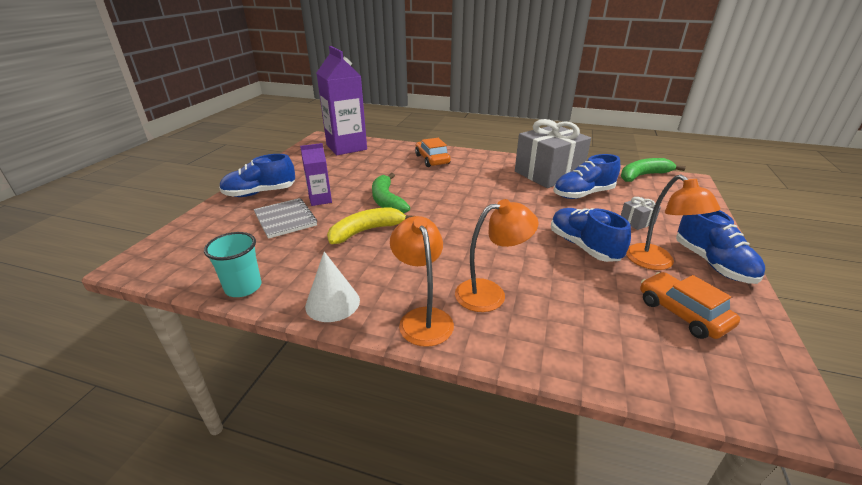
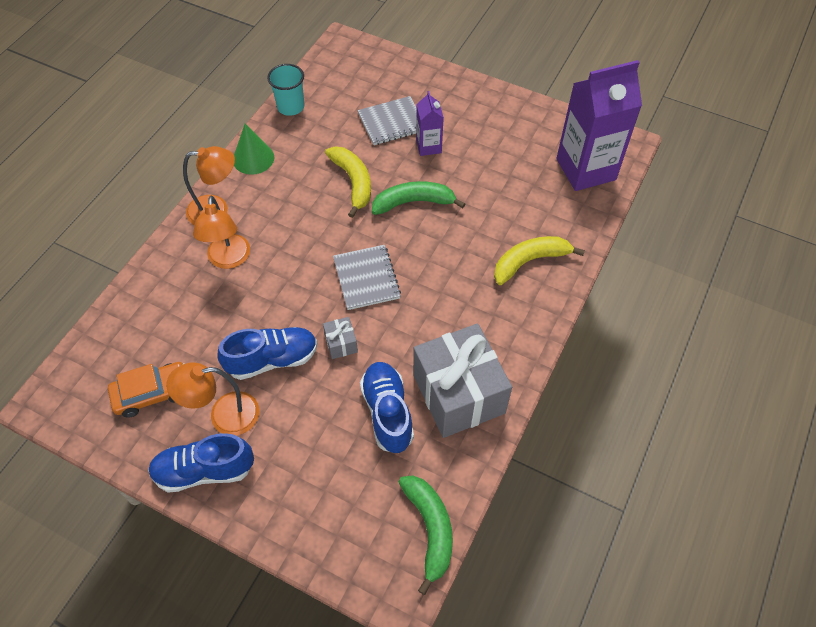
camera: 100 degrees right, 25 degrees up
blue shoe [219,154,295,197] -> none
white cone [305,252,360,322] -> green cone [234,123,274,175]
orange car [415,138,451,167] -> yellow banana [494,236,585,285]
grey gift [621,197,661,230] -> grey gift moved to [323,317,358,359]
none -> grey notebook [333,245,401,310]

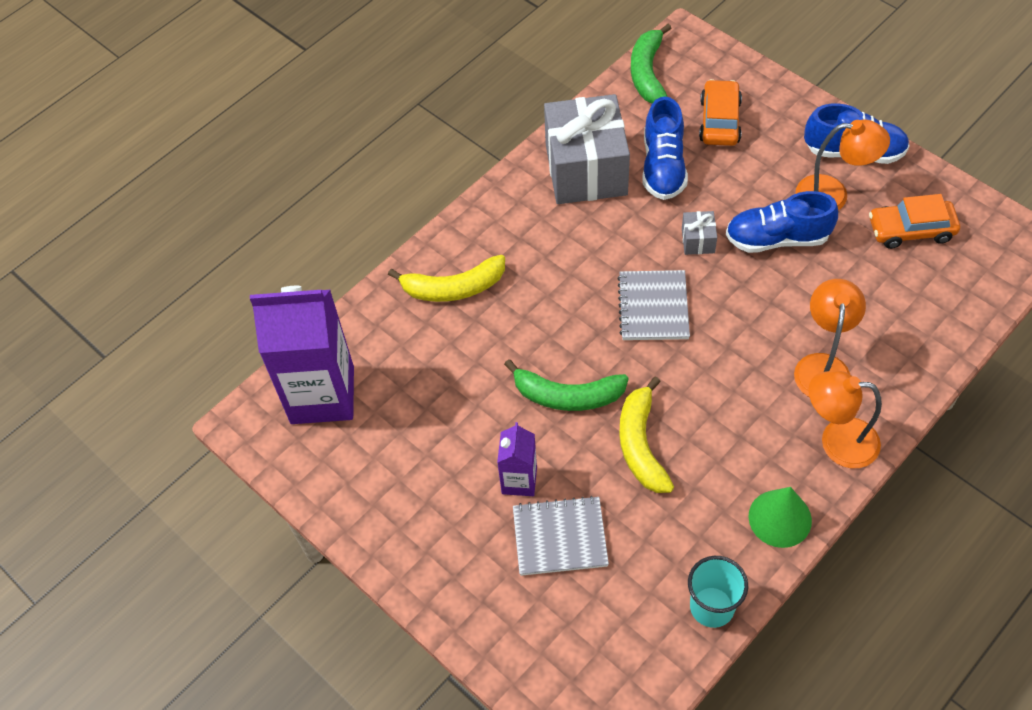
camera: 160 degrees left, 0 degrees up
none -> orange car [699,79,742,146]

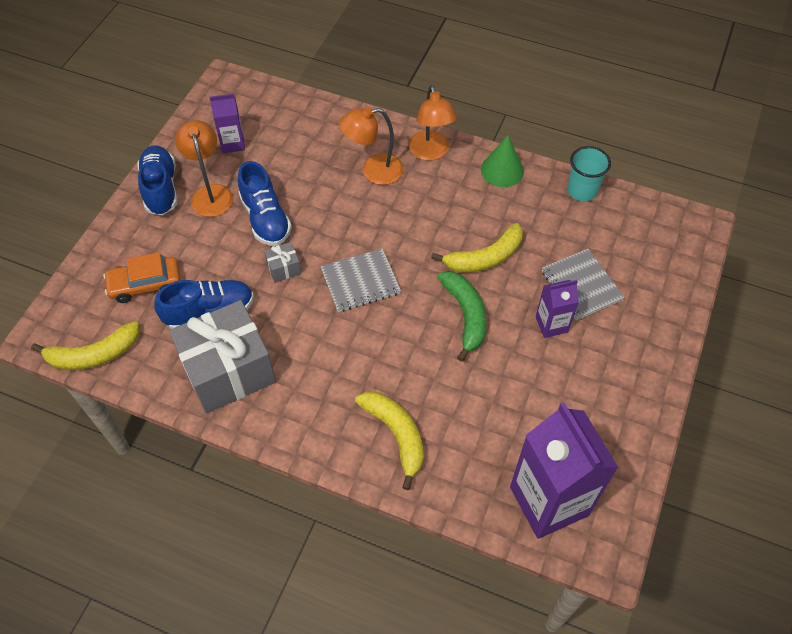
camera: 115 degrees left, 0 degrees up
green banana [631,24,672,103] -> yellow banana [31,321,139,370]
orange car [869,194,960,249] -> purple carton [210,93,245,153]

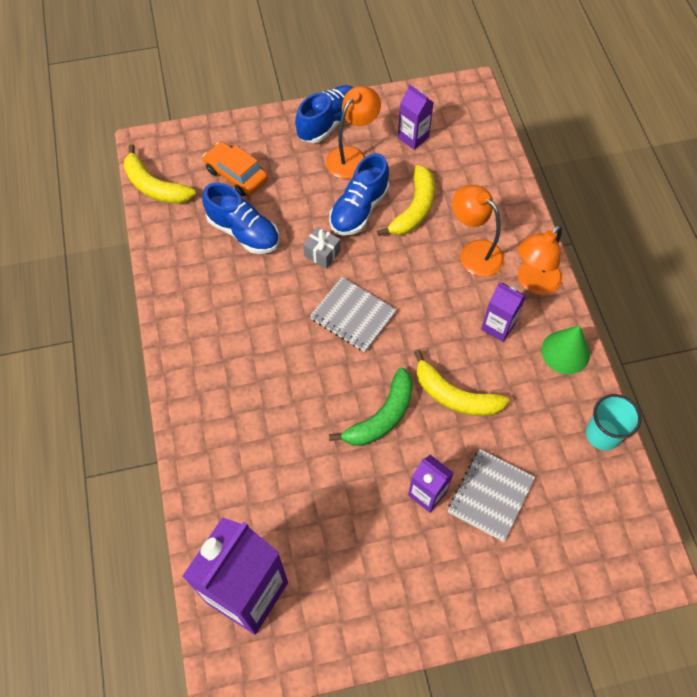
camera: 55 degrees right, 5 degrees up
grey gift [169,300,276,414] -> none
yellow banana [355,391,424,490] -> yellow banana moved to [377,165,435,236]
none -> purple carton [481,282,526,342]

